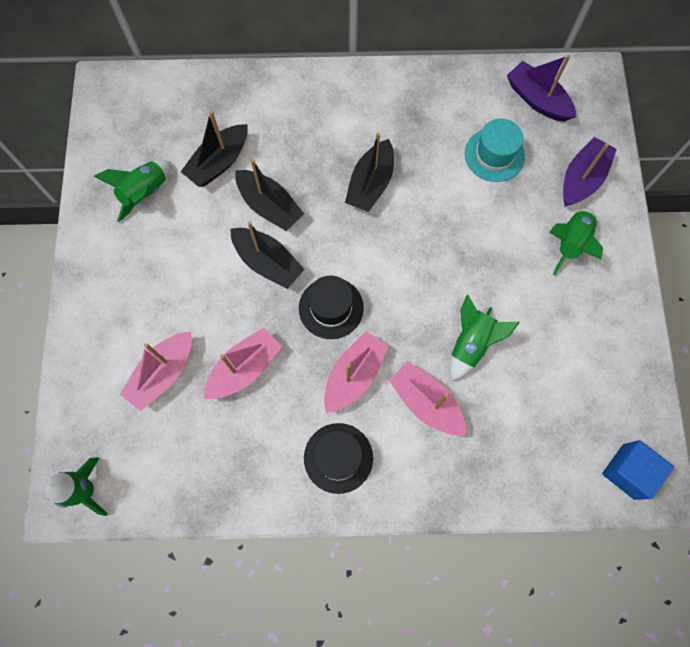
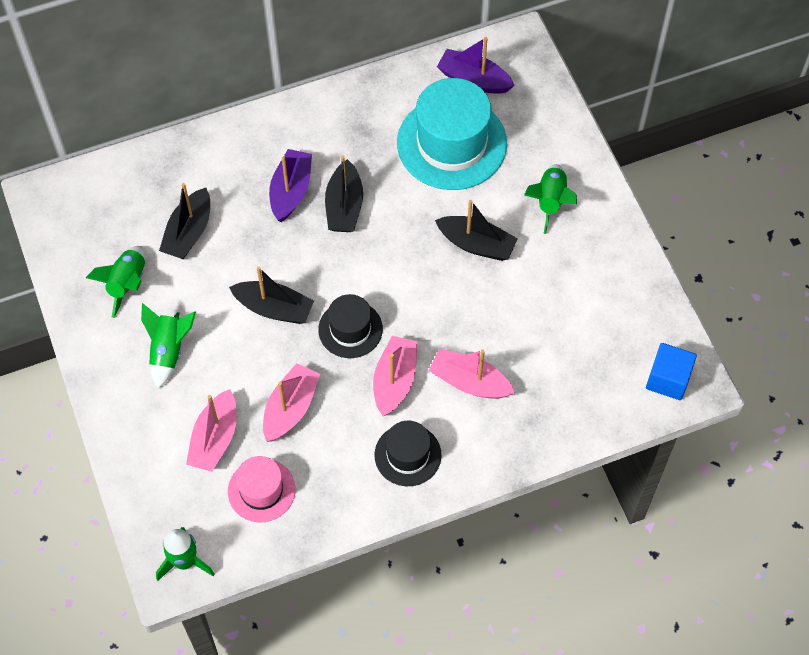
camera: 20 degrees left, 10 degrees down
black boat [235,159,304,231] -> black boat moved to [435,200,518,261]
green rocket [450,294,520,381] -> green rocket moved to [141,303,196,389]
turquoise hat [465,119,525,182] -> turquoise hat [397,78,507,190], size x1.82
purple boat [563,137,617,206] -> purple boat moved to [269,149,312,222]
none -> pink hat [228,456,295,522]

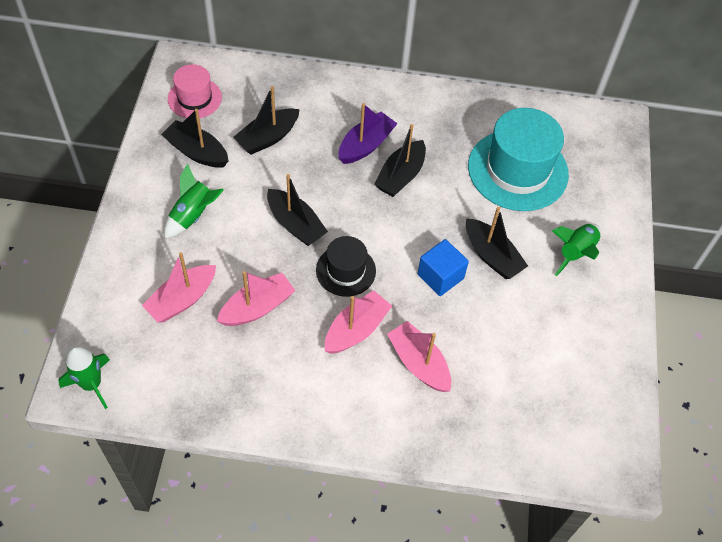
camera: 25 degrees right, 5 degrees down
green rocket [86,246,145,318] -> black boat [161,109,228,168]
pink hat [228,456,295,522] -> pink hat moved to [168,64,222,118]
black hat [375,421,441,486] -> none
purple boat [437,37,515,94] -> none
blue cube [646,343,697,400] -> blue cube moved to [418,239,469,296]

